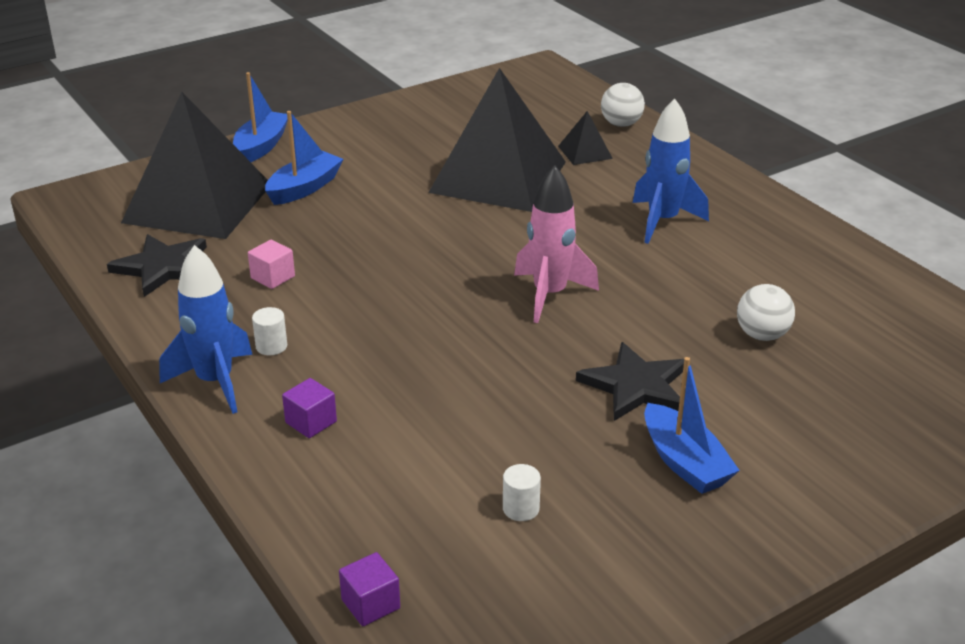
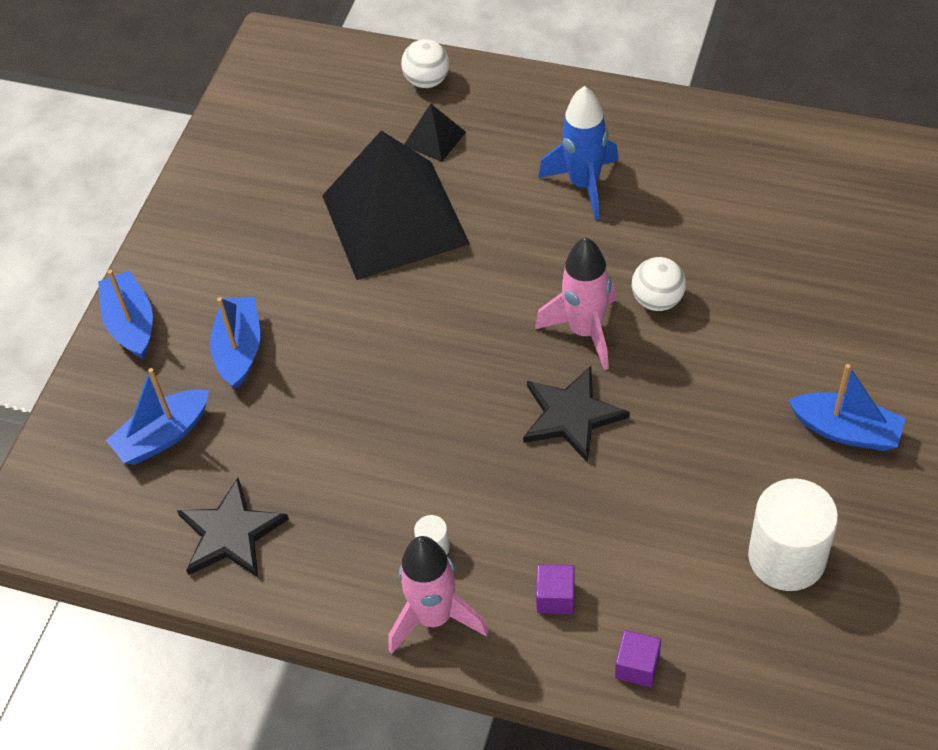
camera: 35 degrees left, 20 degrees up
black pyramid [121,92,268,239] -> blue boat [106,368,209,465]
blue rocket [159,245,252,414] -> pink rocket [389,536,489,654]
pink cube [248,239,295,289] -> none
purple cube [339,552,400,626] -> purple cube moved to [615,630,661,687]
white cylinder [503,464,541,521] -> white cylinder [748,479,838,591], size x2.33
black star [576,342,684,421] -> black star moved to [523,366,629,463]
white ball [737,284,795,341] -> white ball moved to [632,257,686,311]

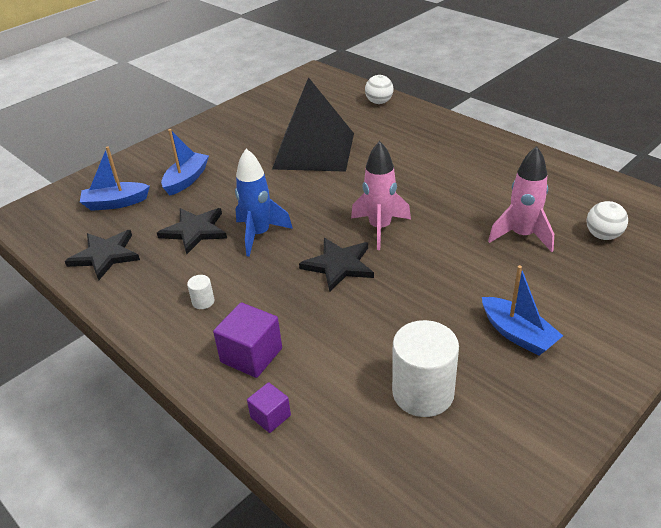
camera: 25 degrees right, 15 degrees down
blue boat [98,270,153,359] -> none
pink rocket [389,536,489,654] -> pink rocket moved to [488,146,554,252]
black pyramid [404,104,466,162] -> none
purple cube [536,564,575,614] -> purple cube [213,302,282,378], size x1.70
blue rocket [538,86,619,220] -> blue rocket moved to [235,149,293,257]
white ball [632,257,686,311] -> white ball moved to [586,201,628,240]
none -> black star [157,208,227,254]

